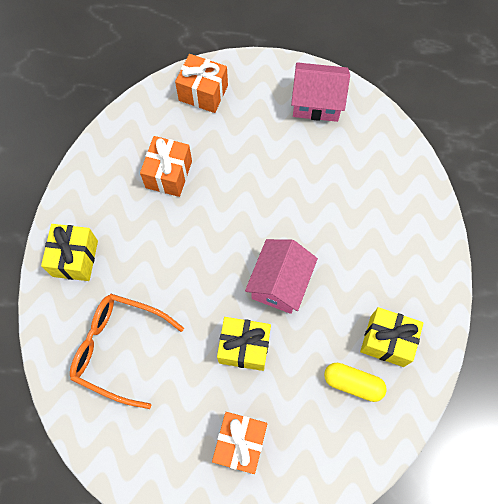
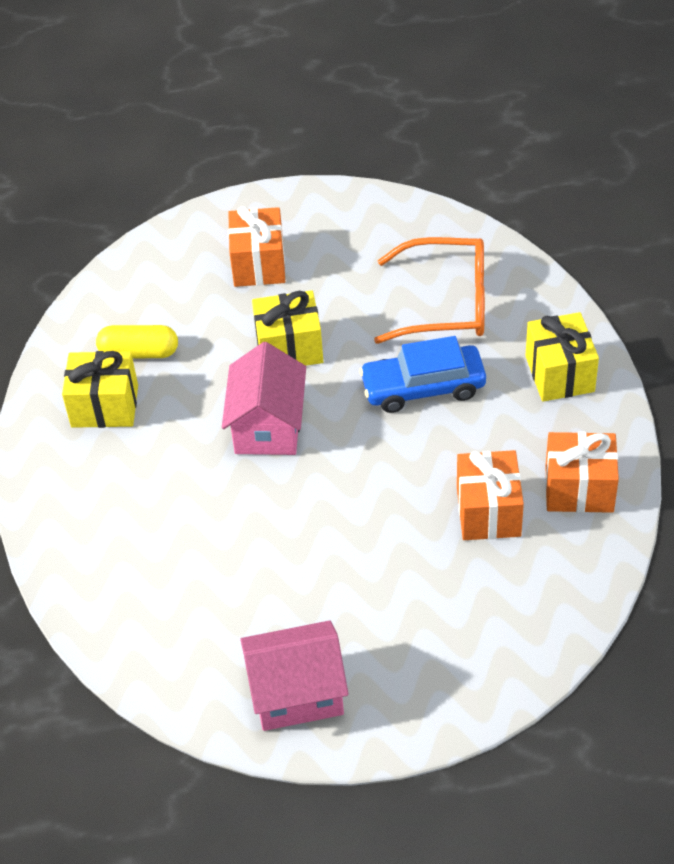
camera: 165 degrees right, 20 degrees down
orange gift [175,54,228,113] -> orange gift moved to [545,432,619,513]
none -> blue car [359,336,486,413]

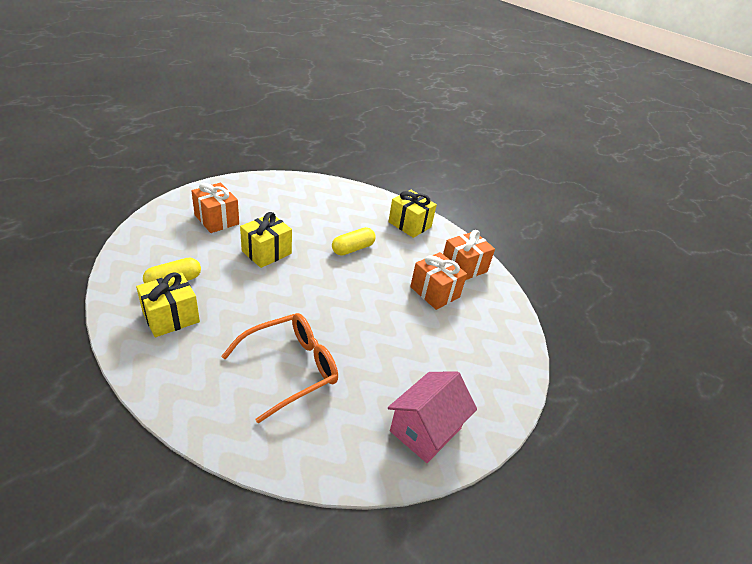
camera: 45 degrees left, 10 degrees down
pink house [222,342,306,455] -> none
blue car [359,336,486,413] -> yellow capsule [332,227,376,256]
orange glasses [374,237,485,344] -> orange glasses moved to [221,313,338,423]

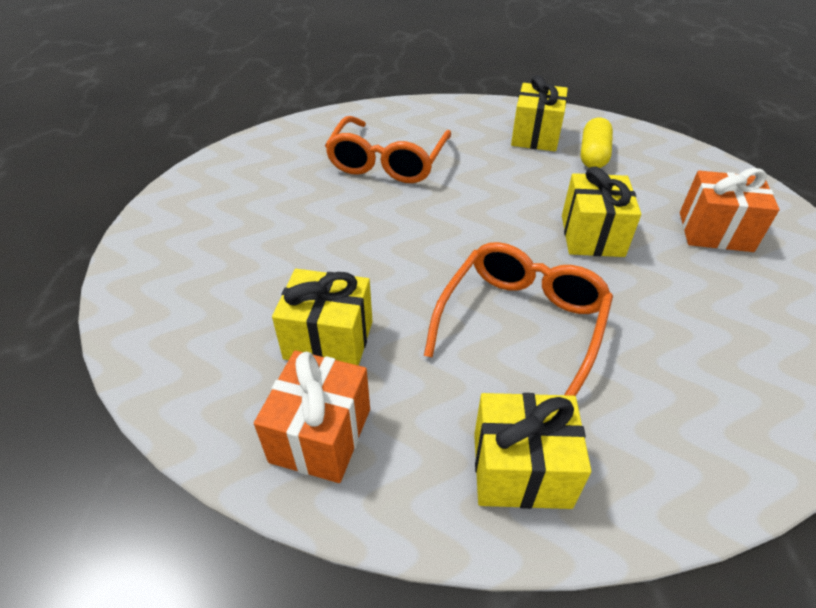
camera: 145 degrees right, 5 degrees up
yellow capsule [332,227,376,256] -> orange glasses [424,242,613,396]
pink house [388,371,477,463] -> none
orange gift [410,252,467,310] -> yellow gift [272,269,373,366]

